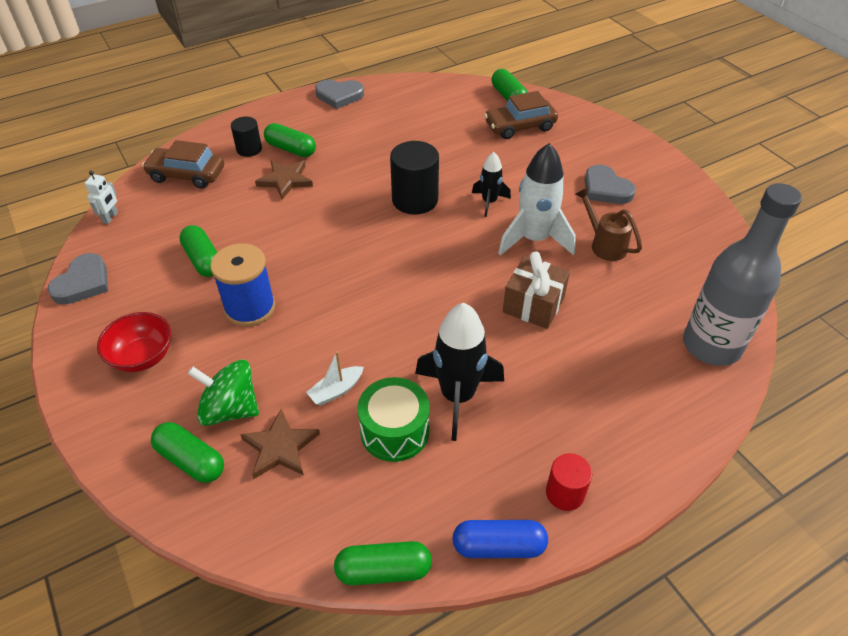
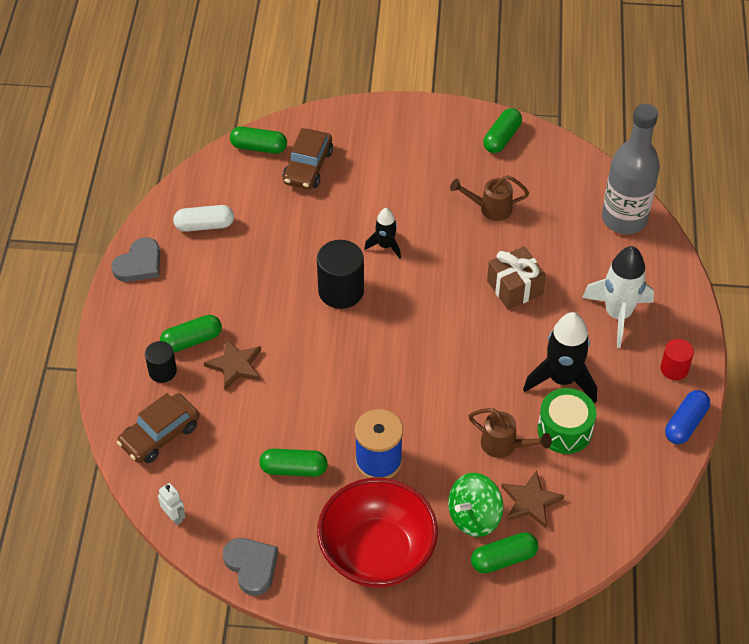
camera: 55 degrees left, 5 degrees up
red bowl [97,312,171,372] -> red bowl [317,478,438,588], size x1.85
white boat [306,351,364,406] -> brown watering can [469,408,552,458]
green capsule [334,541,432,585] -> green capsule moved to [483,108,522,153]
white rocket [498,143,576,256] -> white rocket moved to [582,246,654,348]
grey heart [585,165,636,204] -> none
none -> white capsule [173,205,234,232]

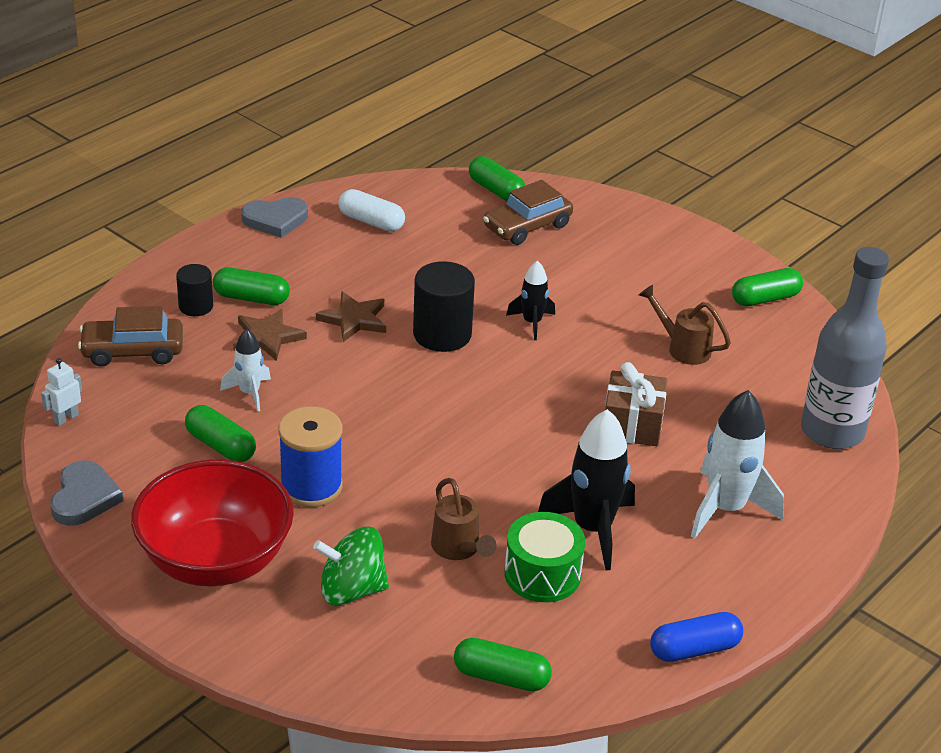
camera: 35 degrees right, 15 degrees down
white robot [158,483,185,525] -> white robot turned 135 degrees counterclockwise [41,358,82,426]
green capsule [471,532,538,573] -> green capsule moved to [454,638,552,691]
brown star [502,470,564,528] -> brown star moved to [316,291,386,342]
red cylinder [660,339,694,380] -> none
none -> white rocket [220,329,271,411]

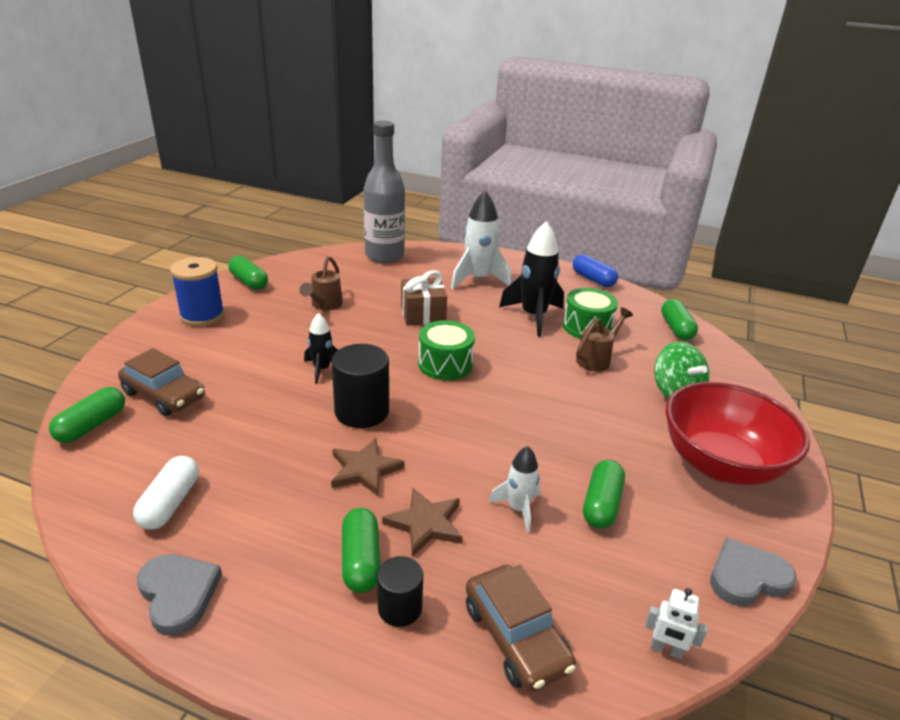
camera: 110 degrees left, 5 degrees down
blue spool [278,406,343,507] -> blue spool moved to [170,257,225,326]
none -> green drum [418,320,475,380]

